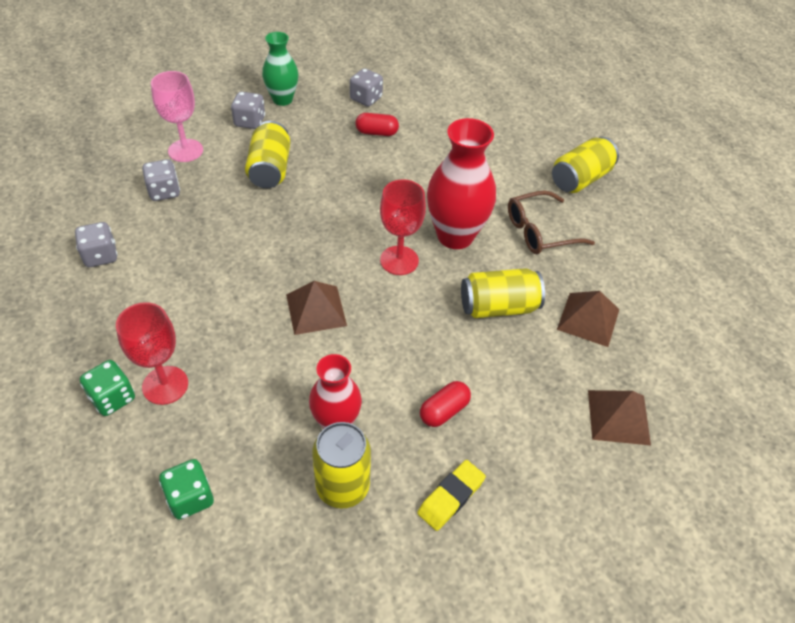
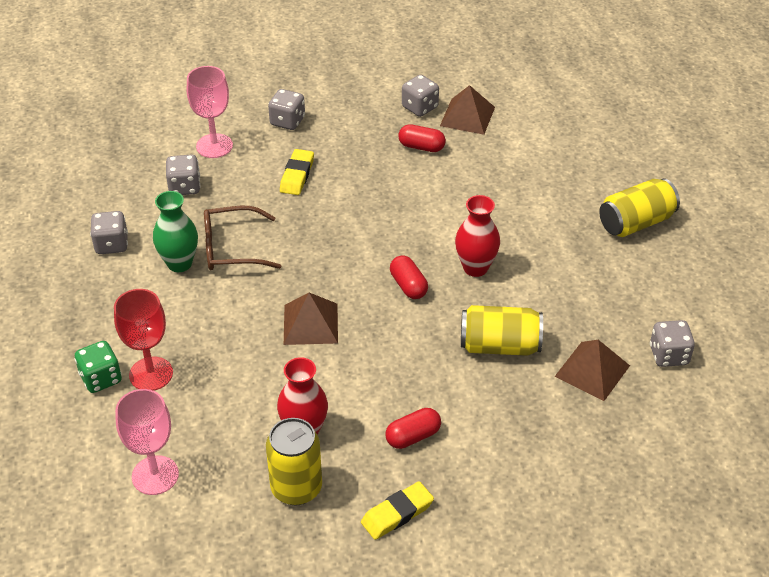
camera: 15 degrees right, 5 degrees down
green dice [159,459,214,520] -> pink goblet [115,389,179,495]
yellow can [245,121,290,188] -> yellow eraser [280,149,314,195]
green vase [262,32,298,106] -> green vase moved to [153,191,198,272]
red goblet [380,179,426,275] -> red capsule [390,255,428,299]
red vase [427,118,496,249] -> red vase [455,195,500,277], size x0.62
brown glasses [508,190,595,254] -> brown glasses moved to [204,206,281,270]
brown pyramid [588,390,651,445] -> brown pyramid moved to [440,85,495,135]
none -> grey dice [650,320,695,367]

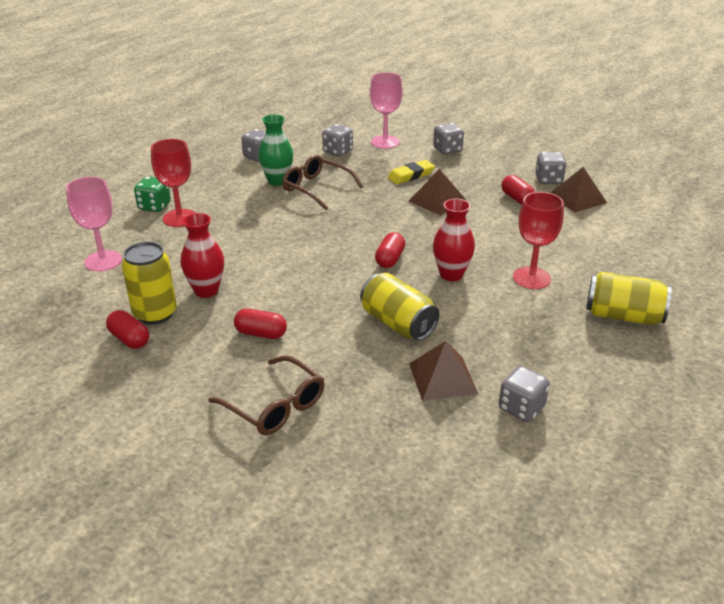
camera: 45 degrees right, 10 degrees down
brown pyramid [284,293,338,345] -> brown pyramid moved to [409,169,466,215]
yellow eraser [361,481,434,540] -> none
none -> red capsule [106,310,149,349]
none -> brown glasses [208,355,325,435]
none -> red goblet [513,192,564,289]

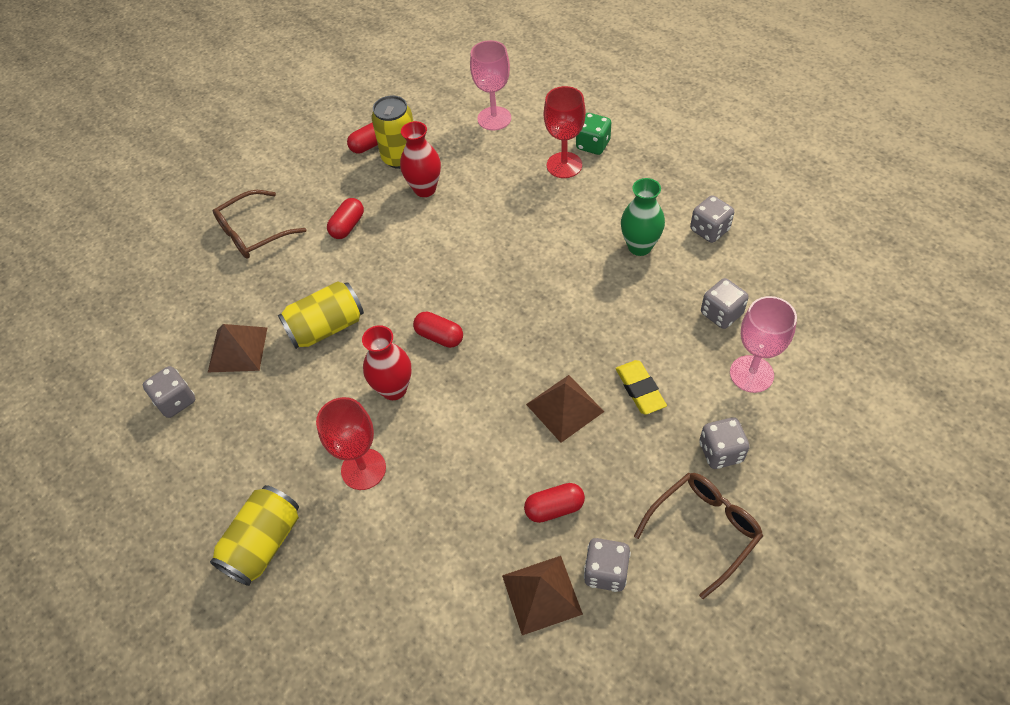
camera: 105 degrees right, 20 degrees up
brown glasses [282,155,363,210] -> brown glasses moved to [634,473,763,599]

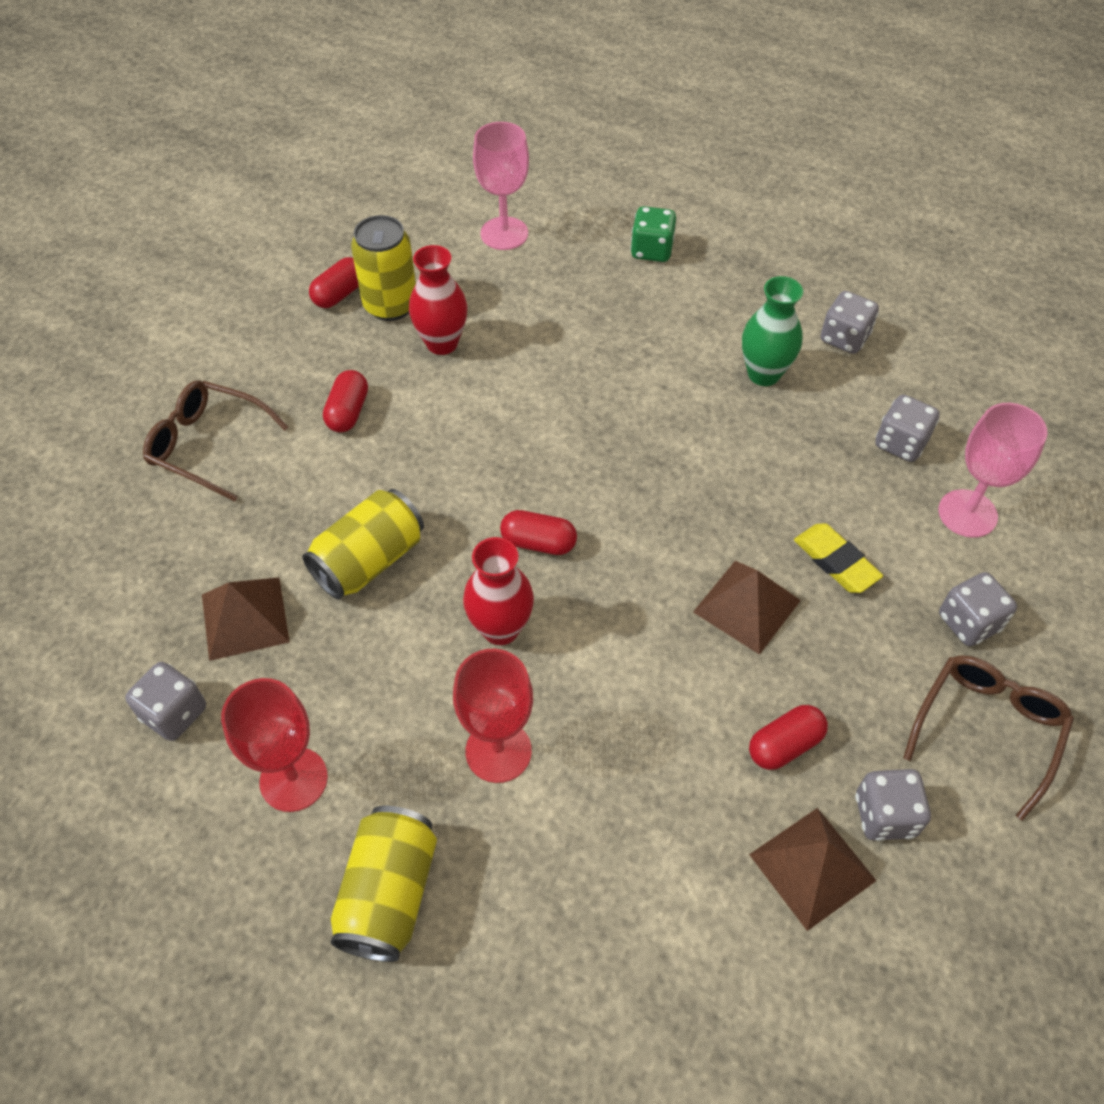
camera: 20 degrees left, 0 degrees up
brown glasses [213,190,306,259] -> brown glasses turned 75 degrees clockwise [143,380,288,502]
red goblet [544,86,586,178] -> red goblet moved to [221,678,328,812]

